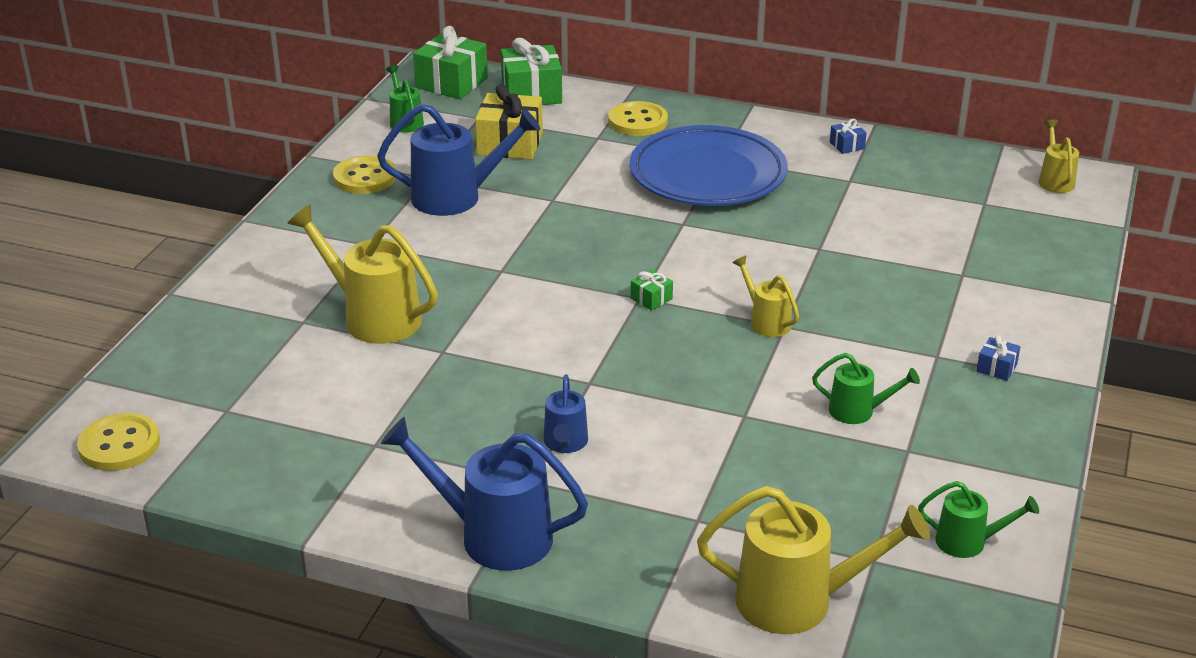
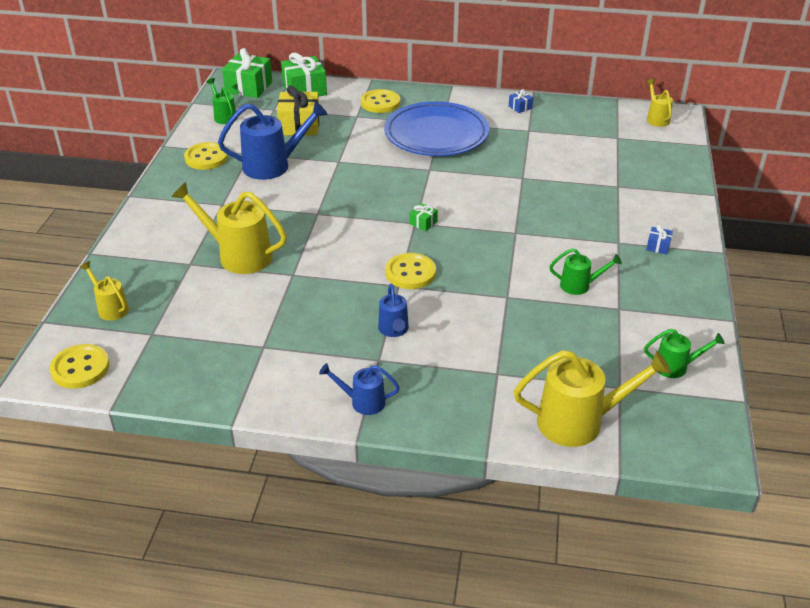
camera: 10 degrees left, 5 degrees up
blue watering can [380,417,588,571] -> blue watering can [319,363,400,415], size x0.54
yellow watering can [732,256,799,337] -> yellow watering can moved to [79,261,129,321]
none -> yellow button [385,253,436,289]

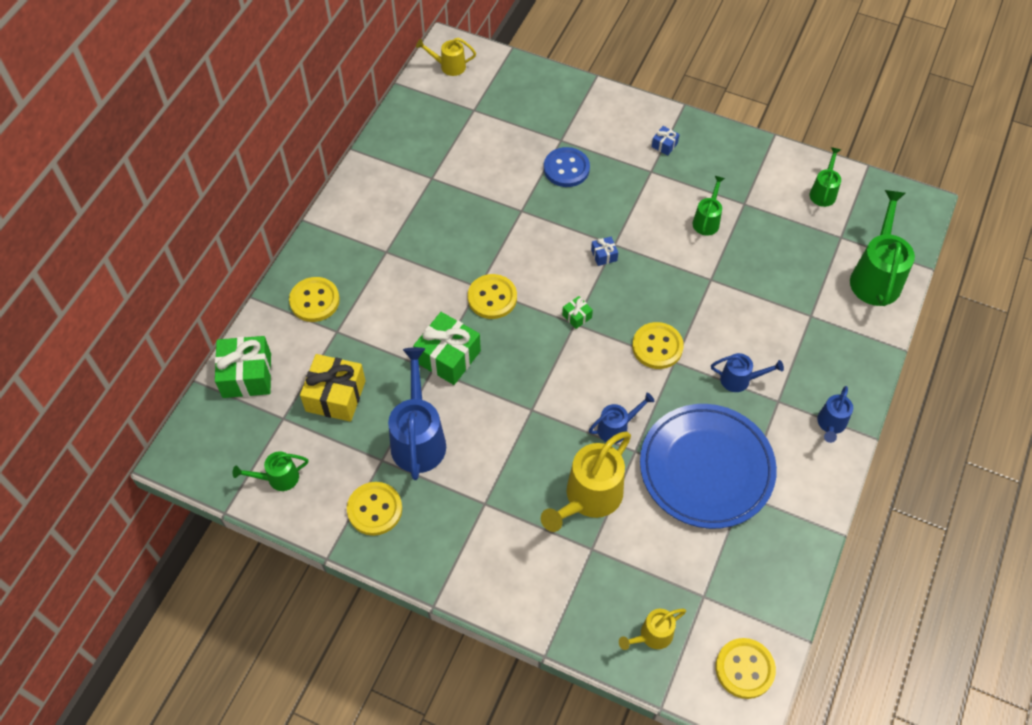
camera: 75 degrees left, 20 degrees up
green gift [222,48,272,98] -> green gift moved to [413,312,481,385]
blue plate [384,101,489,156] -> blue plate moved to [640,404,777,529]
blue gift [509,89,533,113] -> blue gift moved to [591,237,618,266]
yellow watering can [514,350,671,447] -> green watering can [850,190,915,306]
none -> yellow button [468,274,517,319]
none -> blue button [544,147,590,187]
none -> blue watering can [589,393,655,444]

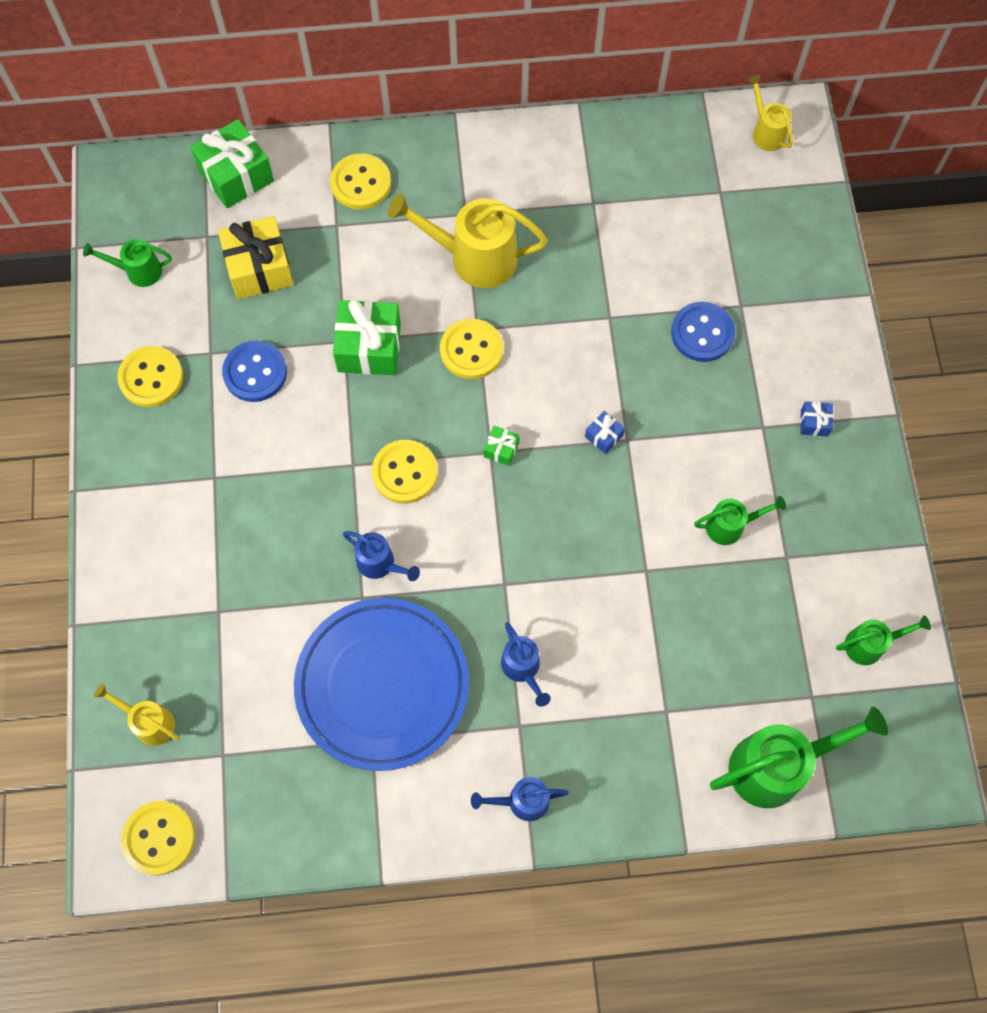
camera: 60 degrees right, 10 degrees up
green watering can [233,451,308,491] -> green watering can turned 45 degrees counterclockwise [83,239,172,287]
blue watering can [388,347,446,480] -> blue button [222,341,287,402]
yellow watering can [541,431,631,532] -> yellow watering can moved to [388,193,548,288]
yellow button [632,322,684,369] -> yellow button moved to [372,440,438,504]

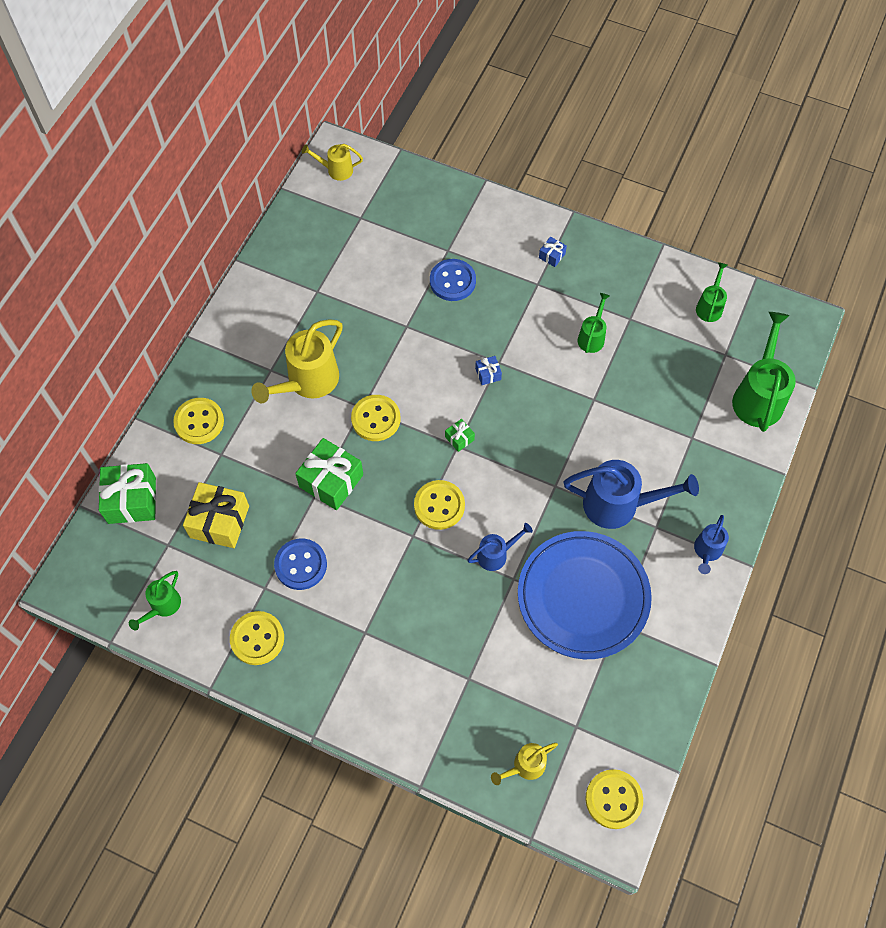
camera: 60 degrees left, 5 degrees down
blue watering can [501,622,551,707] -> blue watering can [564,460,699,529], size x1.85

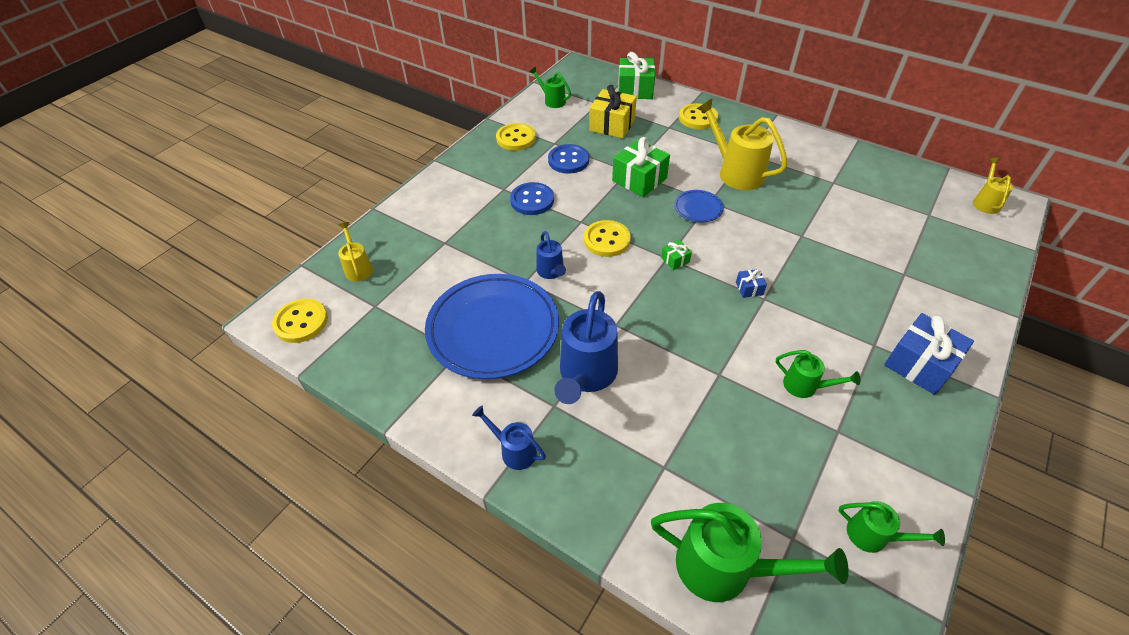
camera: 100 degrees right, 15 degrees down
yellow button [351,395,400,441] -> blue plate [674,190,724,222]
blue button [430,259,476,301] -> blue button moved to [510,182,554,215]
blue gift [539,237,567,267] -> blue gift [884,313,974,395], size x2.16

